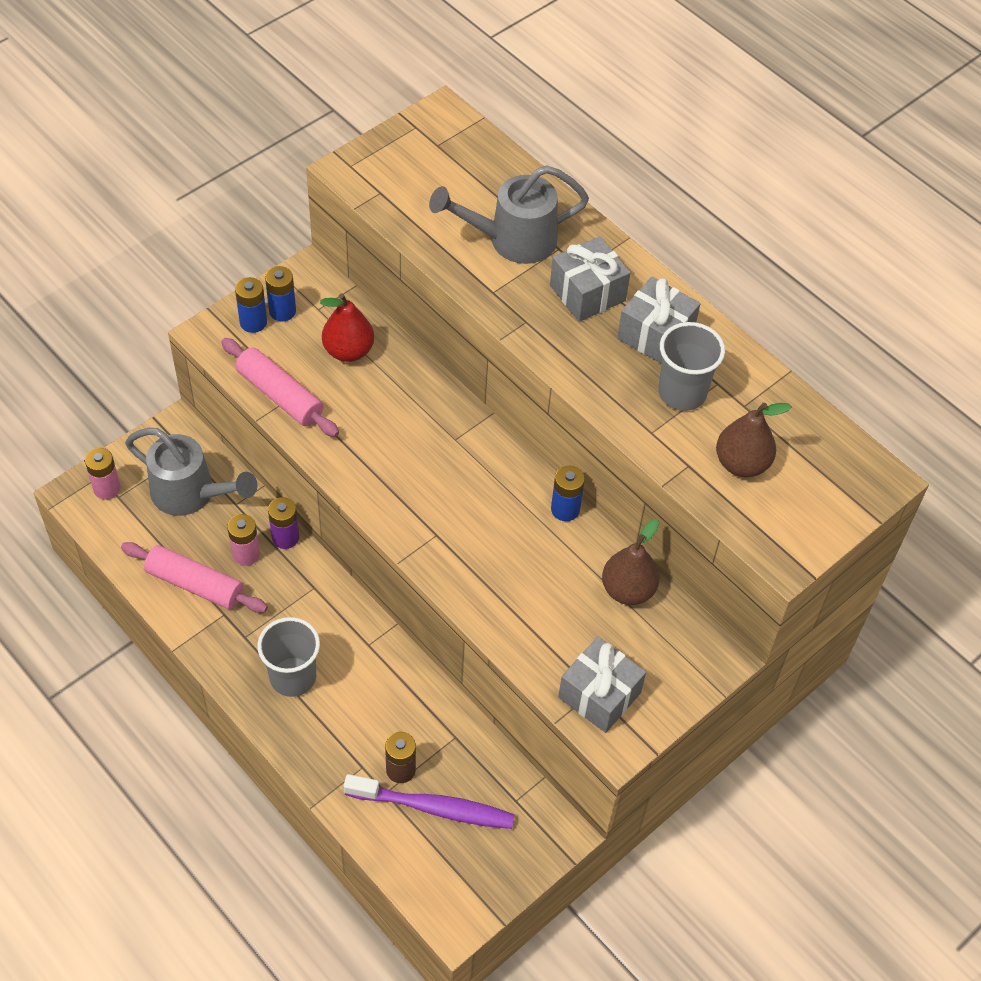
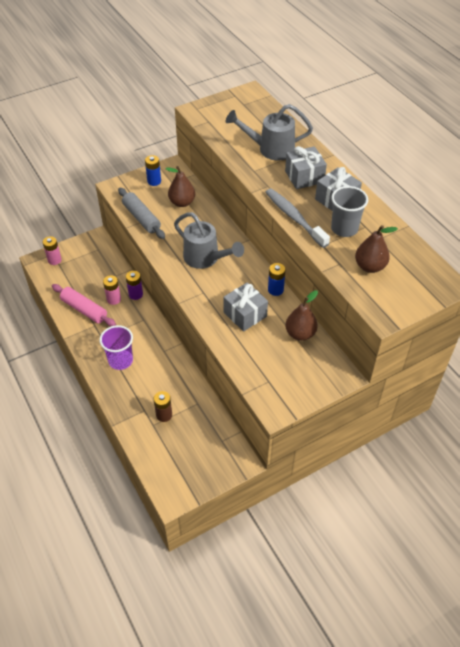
camera: 15 degrees right, 5 degrees down
grey watering can [125,428,257,516] -> grey watering can moved to [174,212,244,269]
pink rolling pin [221,338,339,437] -> grey rolling pin [118,188,165,239]
blue battery [235,277,267,333] -> none
grey cup [257,617,320,697] -> purple cup [100,325,133,370]
red pear [320,293,374,362] -> brown pear [165,166,195,207]
purple toothbrush [344,774,515,829] -> none
grey gift [558,637,646,733] -> grey gift moved to [223,282,268,332]
none -> grey toothbrush [265,189,330,248]

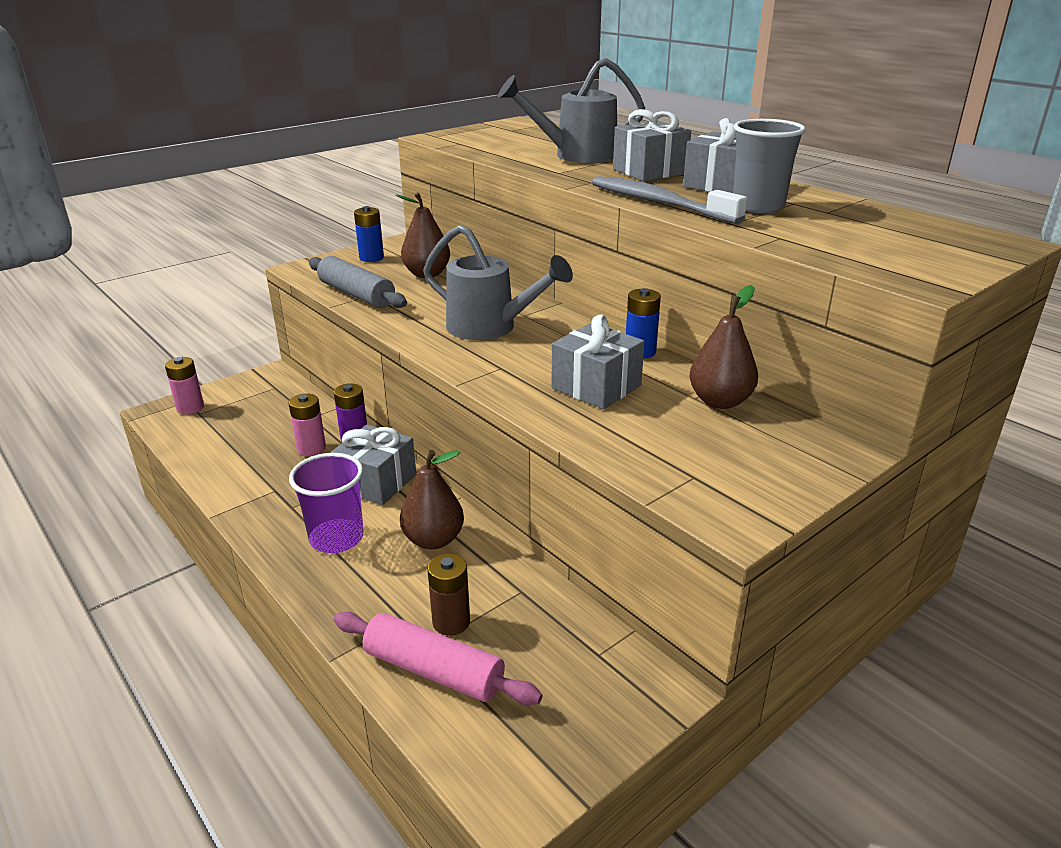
camera: 10 degrees left, 20 degrees down
pink rolling pin [52,284,116,327] -> pink rolling pin moved to [334,612,542,705]
brown pear [355,225,398,273] -> brown pear moved to [400,450,464,549]
none -> grey gift [330,425,416,505]

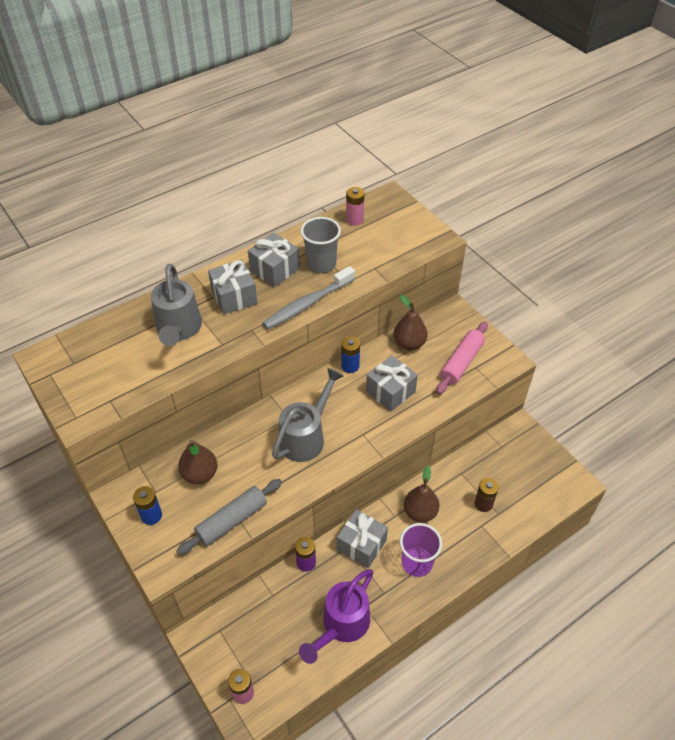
camera: 85 degrees left, 20 degrees up
pink battery [288,393,326,456] -> pink battery moved to [346,187,365,226]
pink rolling pin [334,612,542,705] -> pink rolling pin moved to [436,321,488,394]
none -> purple watering can [299,569,373,664]

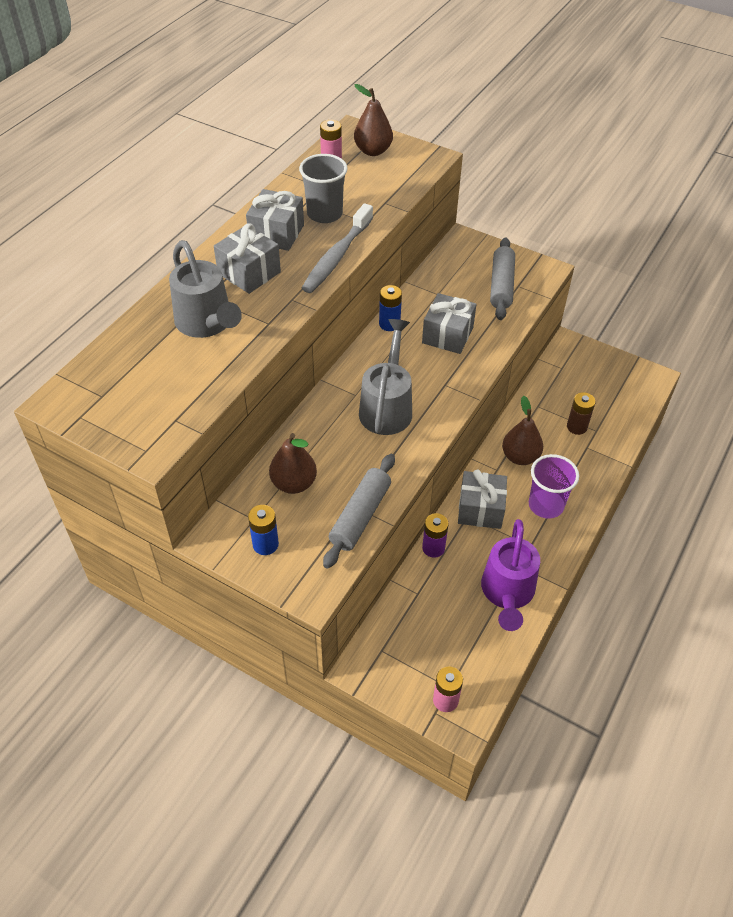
camera: 25 degrees left, 0 degrees up
brown pear [394,295,428,350] -> brown pear moved to [354,84,393,156]
pink rolling pin [436,321,488,394] -> grey rolling pin [490,237,515,320]

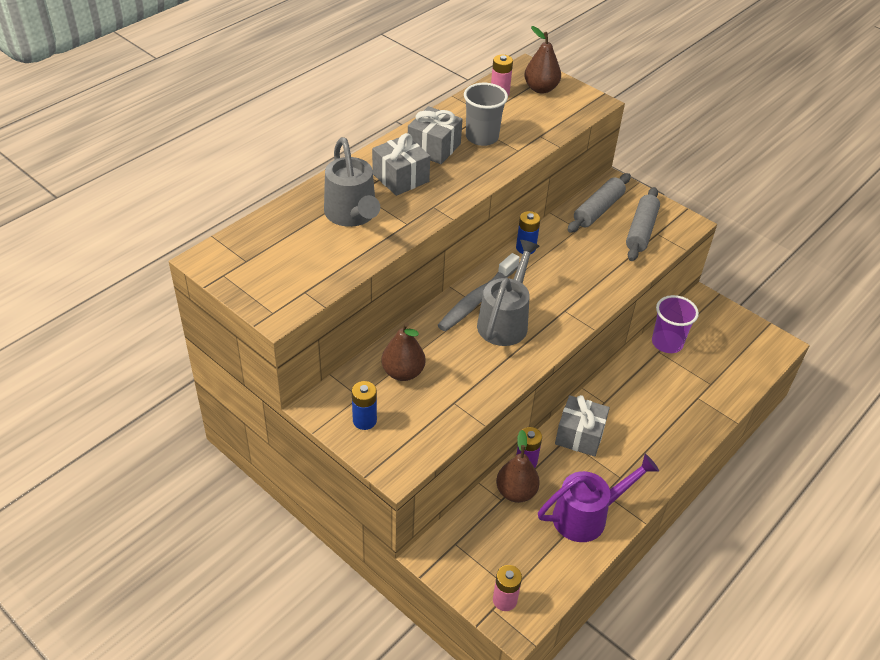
camera: 10 degrees right, 5 degrees down
grey toothbrush [302,203,373,293] -> grey toothbrush moved to [438,253,520,331]
grey rolling pin [323,454,395,569] -> grey rolling pin moved to [568,173,631,233]
grey gift [422,293,477,354] -> none
purple watering can [481,519,540,631] -> purple watering can turned 135 degrees counterclockwise [538,454,659,542]
brown pear [502,396,543,465] -> brown pear moved to [496,430,540,503]
purple cup [529,454,579,519] -> purple cup moved to [652,295,699,353]
brown battery [567,392,595,435] -> none

